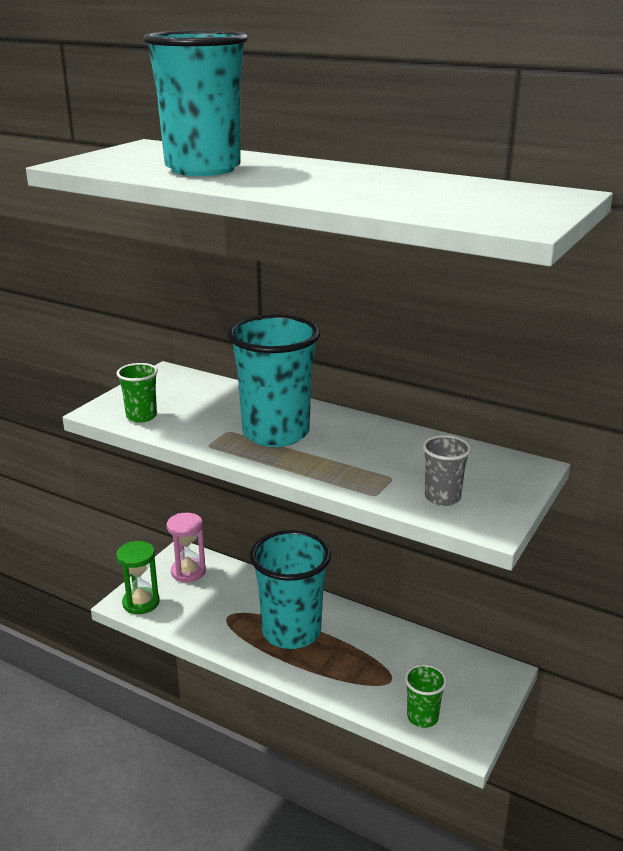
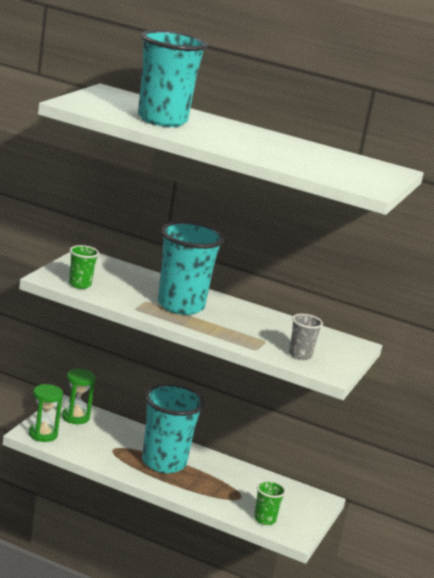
camera: 10 degrees left, 5 degrees down
pink hourglass [167,513,206,582] -> green hourglass [62,369,96,424]

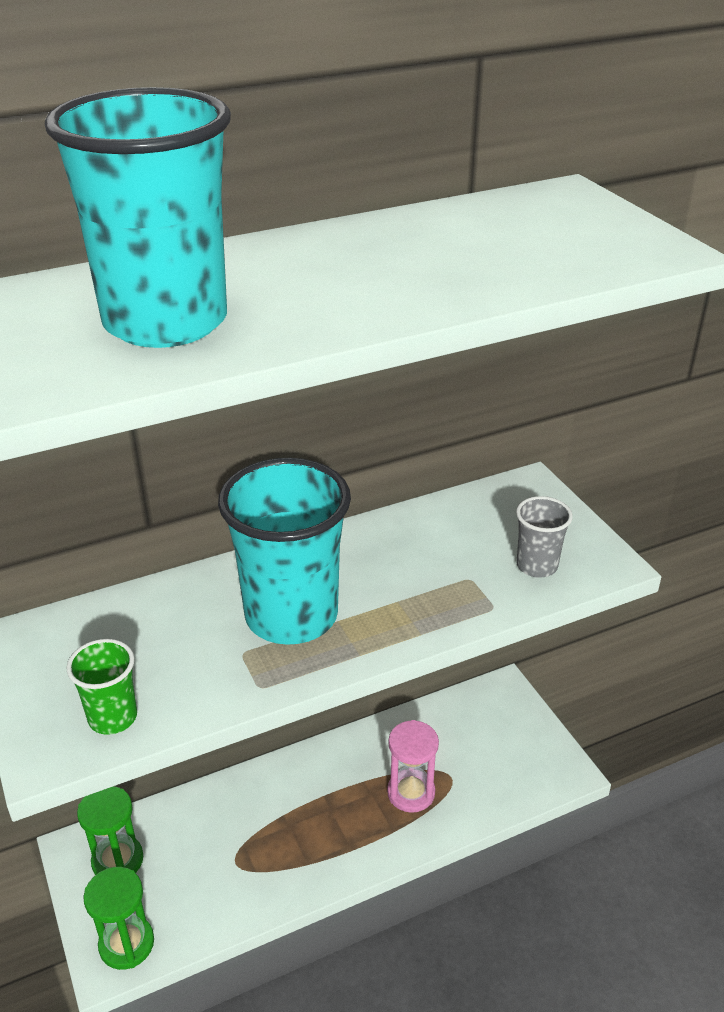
camera: 45 degrees left, 15 degrees up
turquoise cup [142,384,205,473] -> none
green cup [254,480,286,525] -> none
none -> pink hourglass [387,720,439,813]

